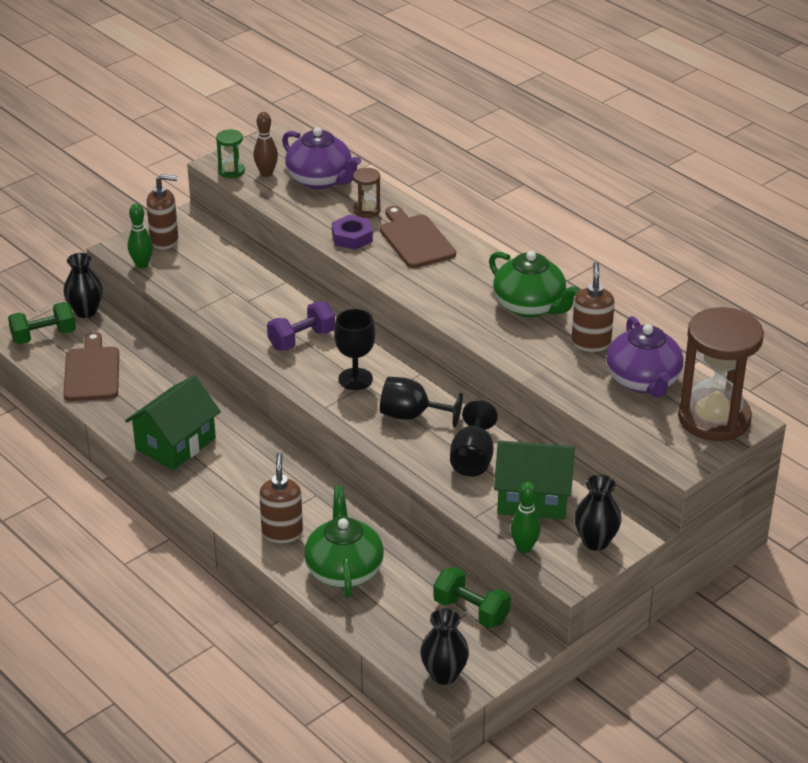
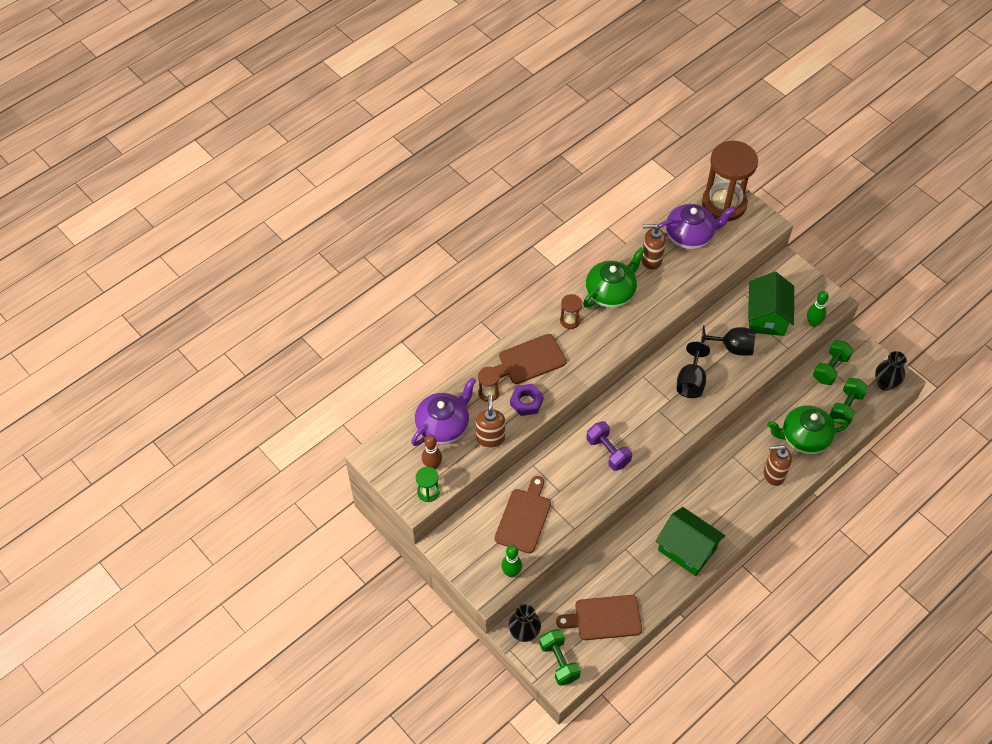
camera: 90 degrees left, 20 degrees up
brown soap dispenser [146,174,178,250] -> brown soap dispenser moved to [476,395,505,449]
black goblet [334,309,375,390] -> none
black vase [574,475,622,550] -> none
none -> brown cutting board [495,476,551,554]
none -> brown hourglass [560,294,582,329]
none -> green dumbbell [830,378,868,425]

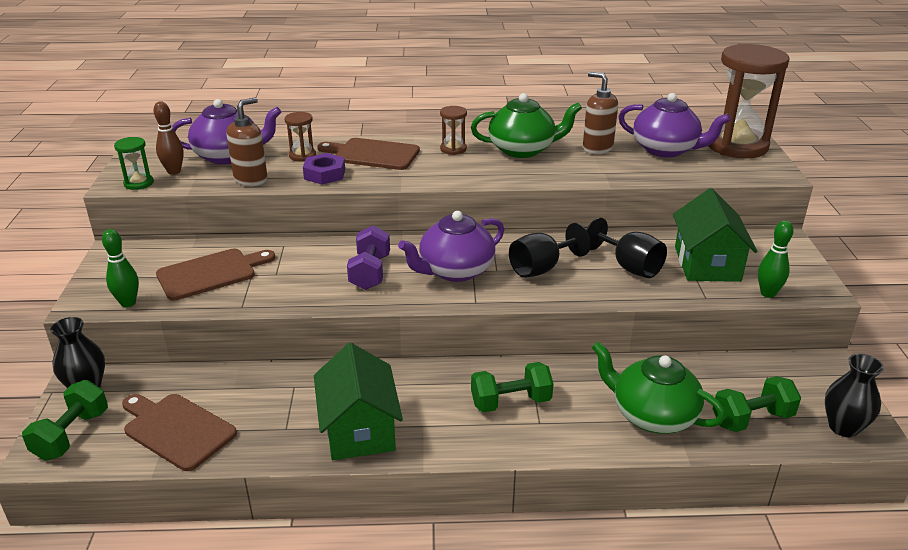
camera: 40 degrees right, 25 degrees down
green house [748,272,794,336] -> green house turned 45 degrees counterclockwise [673,188,758,282]
brown soap dispenser [763,445,792,487] -> none
green dumbbell [813,340,854,385] -> green dumbbell moved to [471,362,554,412]
none -> purple teapot [398,211,504,282]

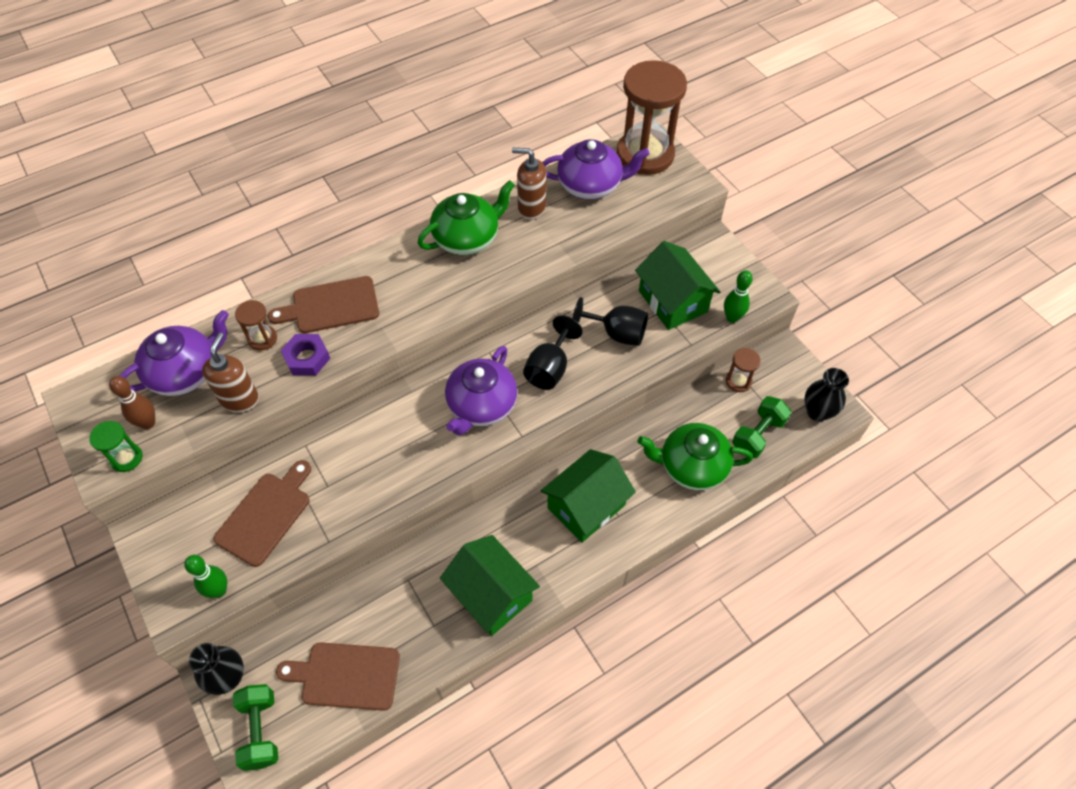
camera: 30 degrees left, 25 degrees up
purple dumbbell [347,226,390,290] -> none
brown hourglass [440,106,467,155] -> brown hourglass moved to [726,348,761,392]
green dumbbell [471,362,554,412] -> green house [541,449,636,543]

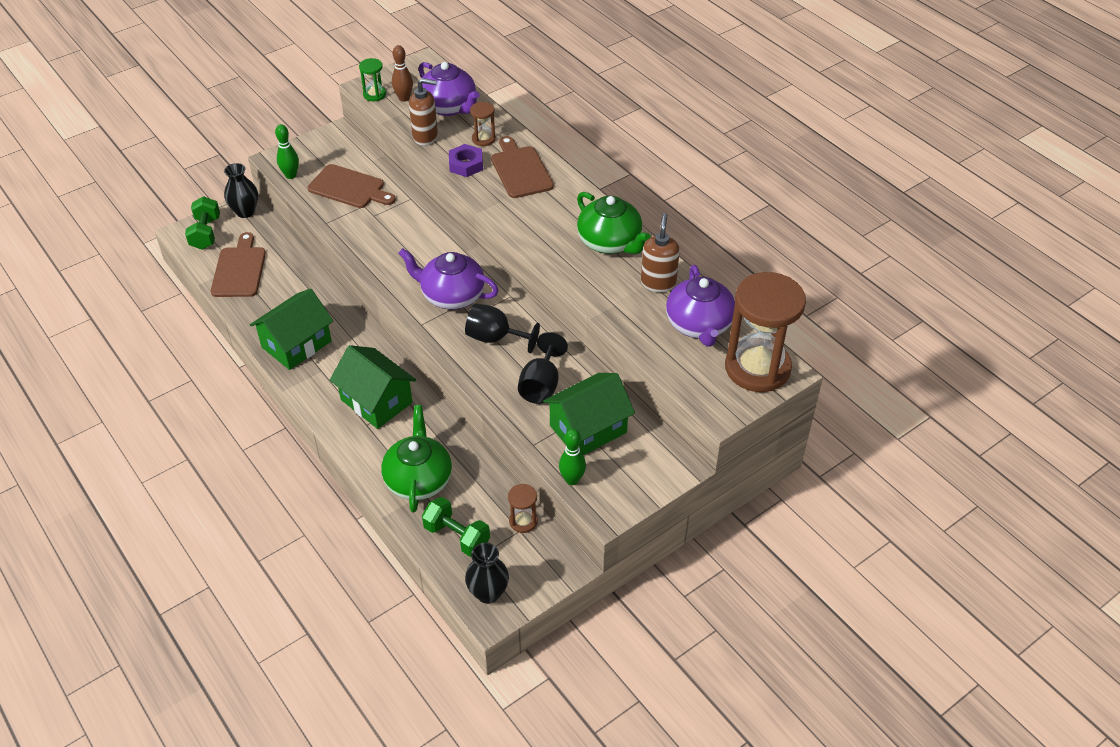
camera: 85 degrees right, 10 degrees down
green dumbbell [233,684,278,771] -> green dumbbell turned 75 degrees counterclockwise [185,196,220,250]

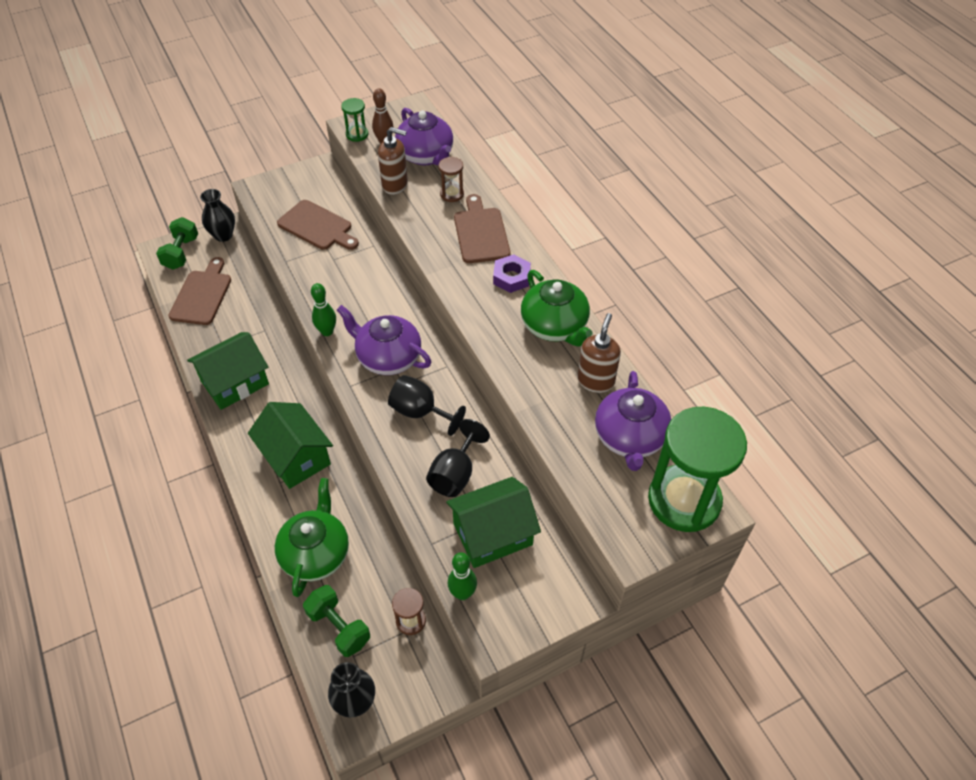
camera: 10 degrees right, 5 degrees up
green bowling pin [275,124,299,179] -> green bowling pin moved to [311,283,336,336]
purple nut [449,144,483,177] -> purple nut moved to [493,254,531,293]
brown hourglass [725,272,806,392] -> green hourglass [648,407,747,532]

